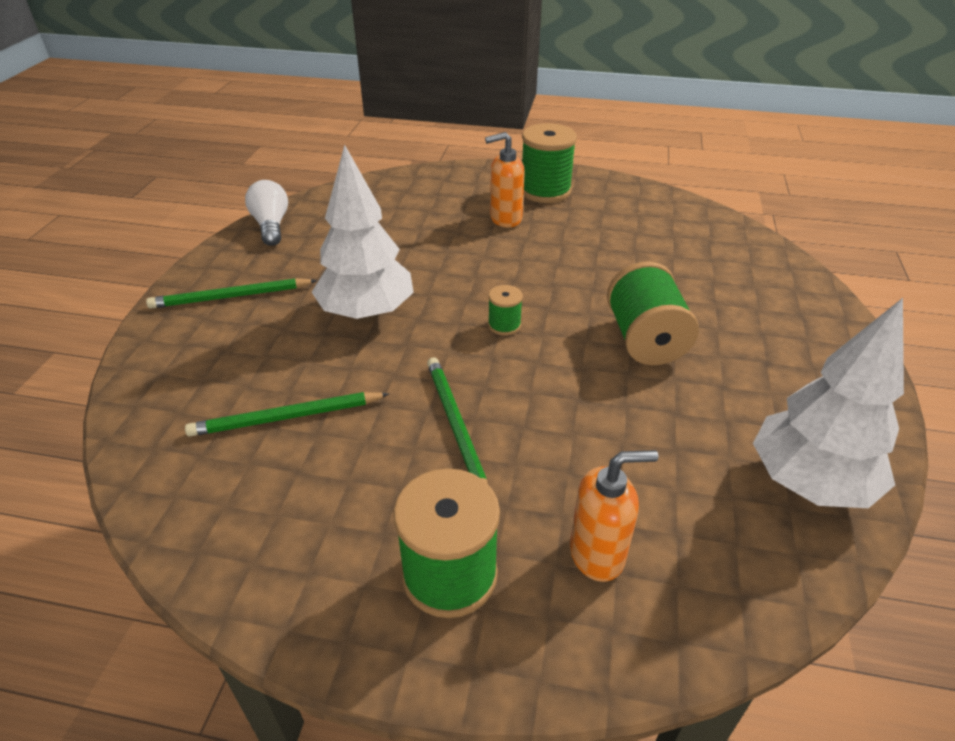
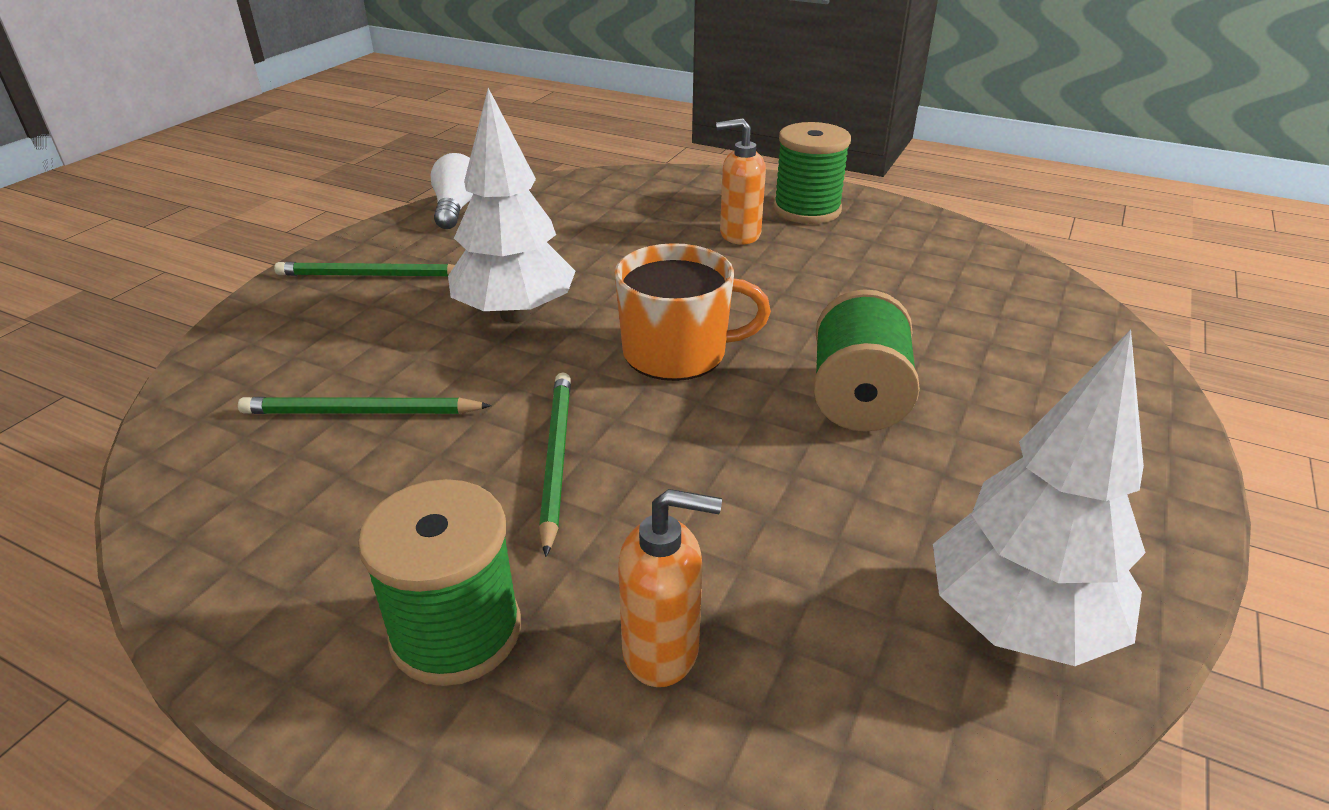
camera: 15 degrees right, 5 degrees down
green spool [488,285,523,335] -> orange mug [614,243,771,381]

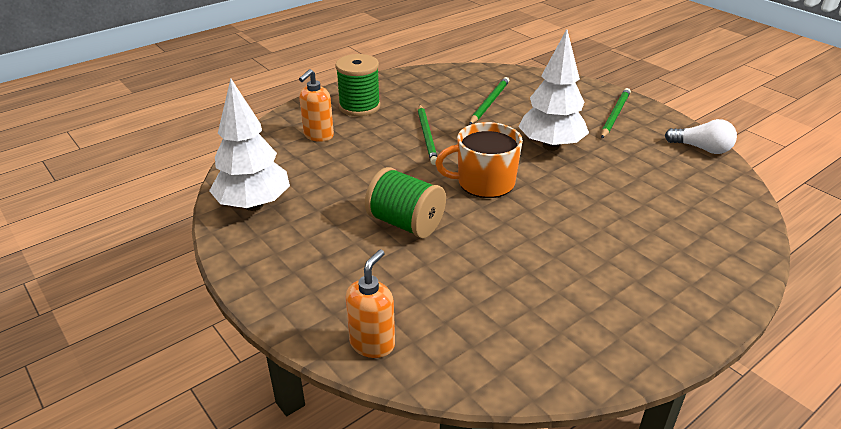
camera: 115 degrees right, 0 degrees up
green pencil [539,372,571,557] -> green pencil turned 60 degrees clockwise [418,104,437,165]
orange mug [614,243,771,381] -> orange mug turned 60 degrees clockwise [435,122,523,198]
orange soap dispenser [716,118,766,245] -> orange soap dispenser moved to [346,249,395,358]
green spool [773,122,851,224] -> none

